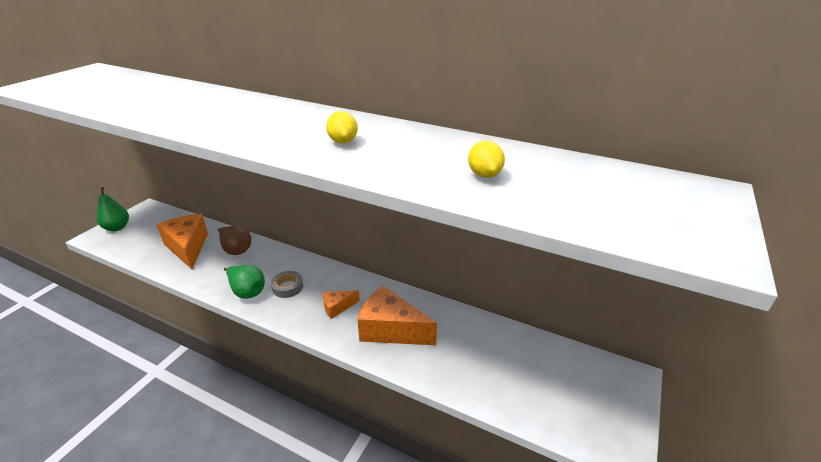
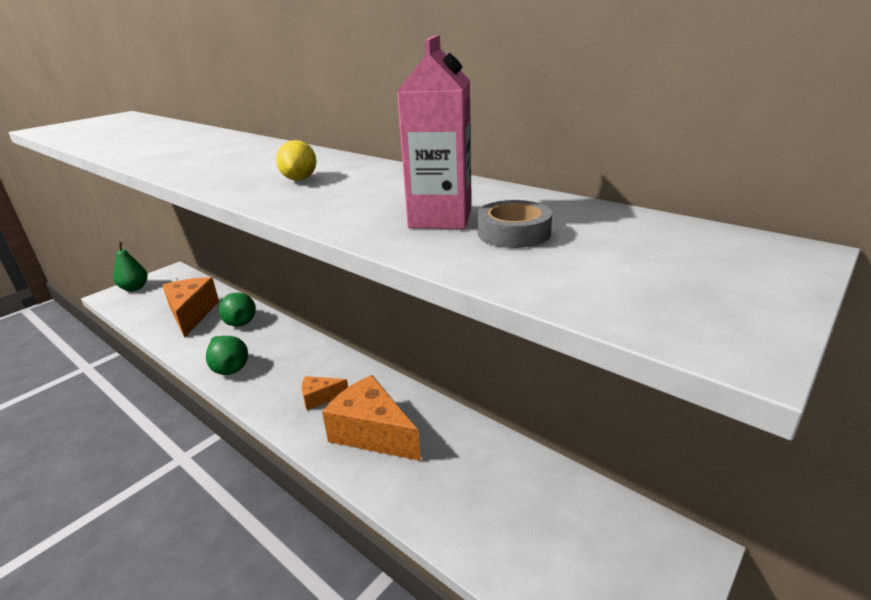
camera: 15 degrees right, 5 degrees down
brown pear [218,226,251,255] -> green pear [219,292,256,327]
grey tape [271,271,303,298] -> grey tape moved to [477,200,552,248]
yellow lemon [468,141,505,178] -> pink carton [397,35,472,229]

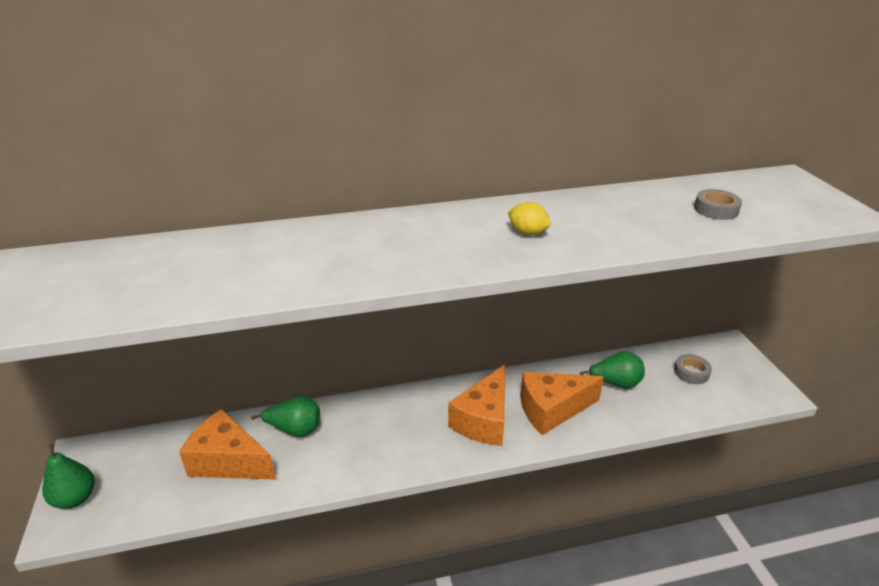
camera: 55 degrees left, 5 degrees up
green pear [206,336,248,375] -> green pear moved to [580,351,645,389]
orange cheese [302,376,348,410] -> orange cheese [448,364,505,446], size x1.99
pink carton [397,35,472,229] -> none
none -> grey tape [674,354,712,384]

